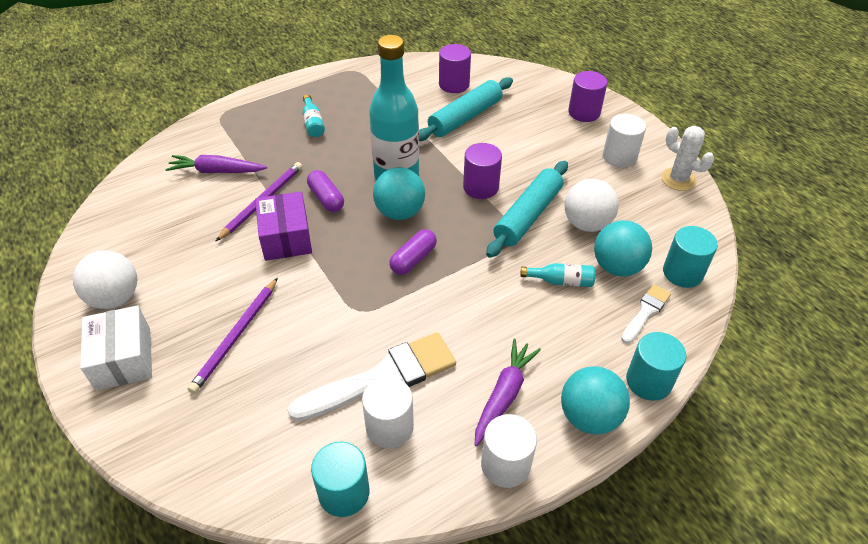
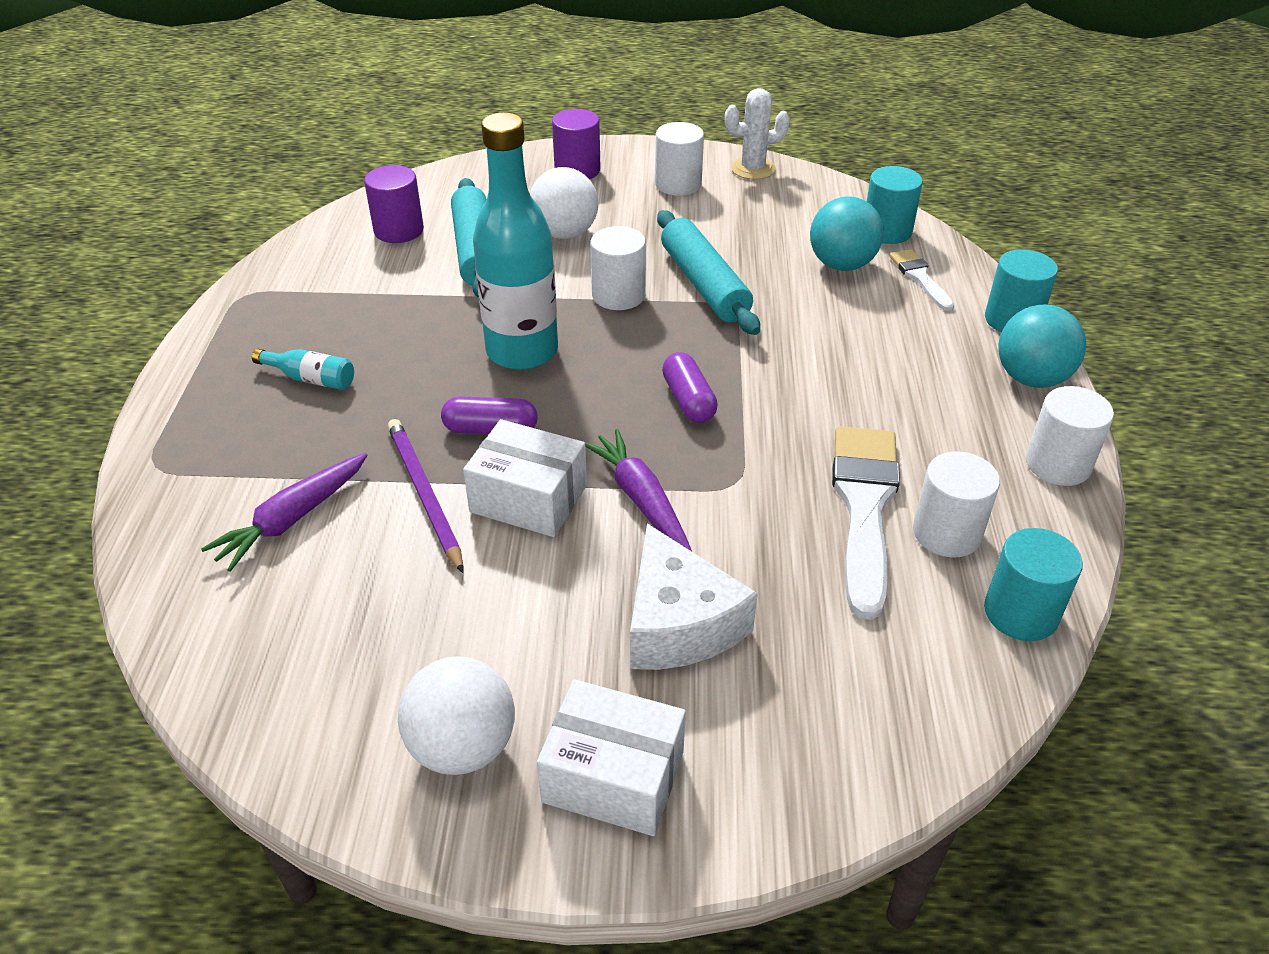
camera: 55 degrees left, 5 degrees down
purple pencil [188,278,278,394] -> white cheese [630,523,758,670]
purple box [255,192,312,261] -> white box [463,419,587,537]
turquoise ball [373,167,425,220] -> none
purple cylinder [463,143,502,199] -> white cylinder [590,226,646,310]
purple carrot [474,339,541,446] -> purple carrot moved to [583,429,692,551]
turquoise bottle [520,263,595,287] -> none
white ball [565,179,619,232] -> white ball moved to [530,167,598,239]

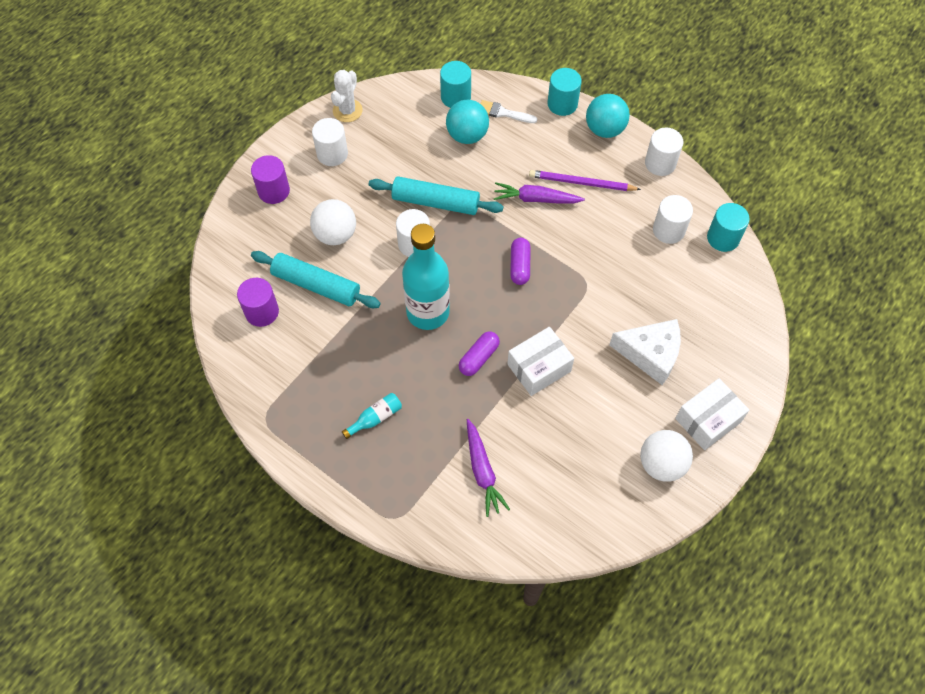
camera: 55 degrees left, 20 degrees up
purple pencil [388,419,463,573] -> purple pencil moved to [529,170,641,191]
purple carrot [583,429,692,551] -> purple carrot moved to [494,182,585,203]
purple capsule [662,352,718,423] -> purple capsule turned 75 degrees clockwise [510,238,530,285]
white brush [832,426,900,620] -> none

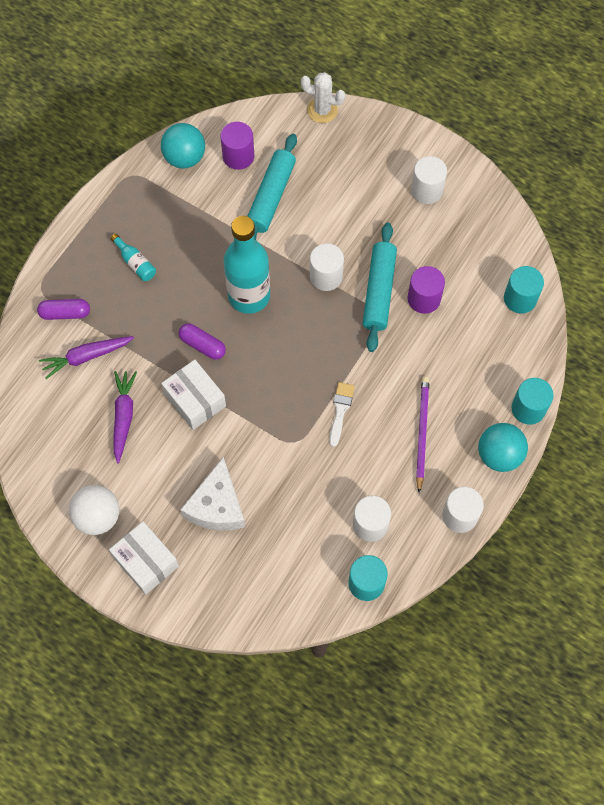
camera: 85 degrees right, 5 degrees up
purple cylinder [251,155,290,204] -> purple cylinder moved to [408,266,445,314]
white ball [310,199,356,245] -> none
white cactus [331,70,363,122] -> white cactus moved to [301,72,345,123]
turquoise ball [446,100,489,144] -> turquoise ball moved to [161,123,205,169]
white brush [480,100,537,123] -> white brush moved to [329,382,355,447]
purple carrot [494,182,585,203] -> purple carrot moved to [114,371,137,464]
purple capsule [510,238,530,285] -> purple capsule moved to [37,299,90,320]

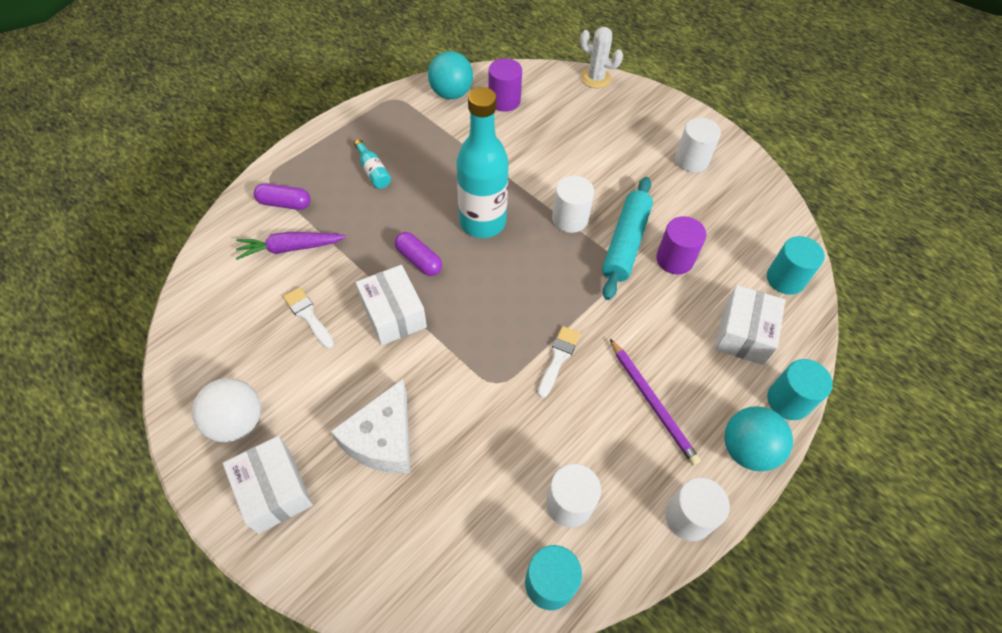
camera: 10 degrees right, 10 degrees down
purple carrot [114,371,137,464] -> white brush [283,287,334,349]
turquoise rolling pin [248,134,297,240] -> none
purple pencil [416,377,430,493] -> purple pencil turned 135 degrees clockwise [610,339,701,466]
none -> white box [715,285,785,365]

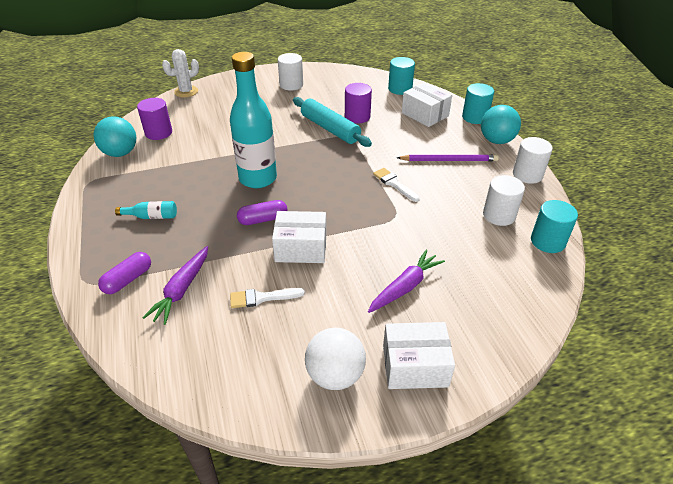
camera: 60 degrees left, 15 degrees down
white cheese [331,379,410,473] -> purple carrot [368,250,445,313]
white cylinder [552,176,594,233] -> none

